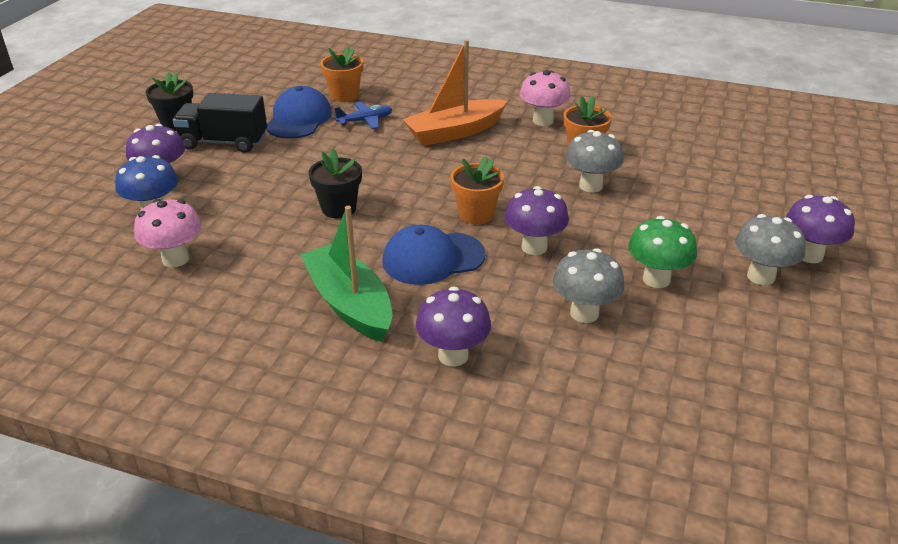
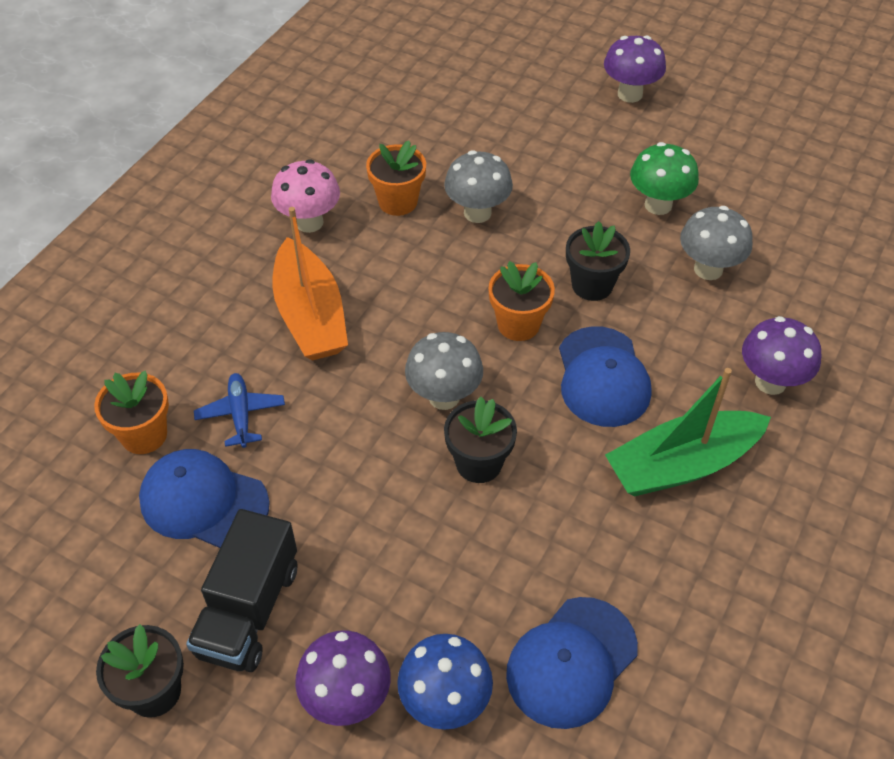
camera: 80 degrees left, 15 degrees up
pink mushroom [134,199,202,267] -> blue cap [506,597,638,729]
purple mushroom [505,186,569,255] -> black flower pot [566,221,630,301]
grey mushroom [735,214,806,285] -> grey mushroom moved to [405,332,483,410]

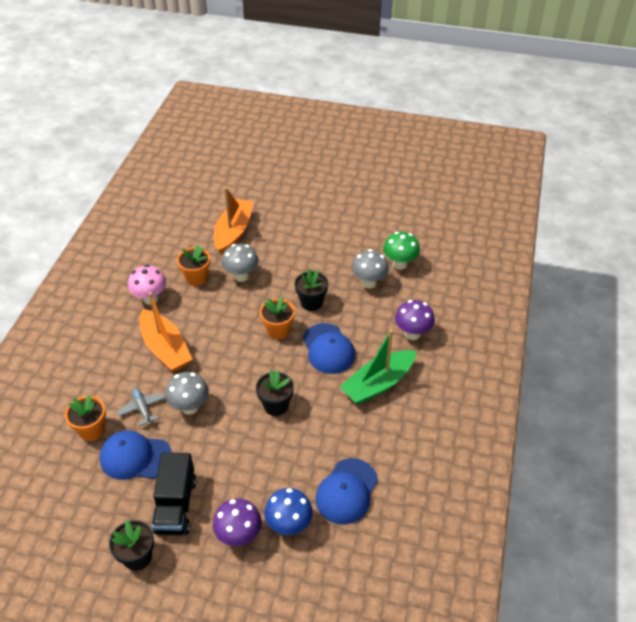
camera: 15 degrees left, 5 degrees down
blue plane [194,373,285,448] -> grey plane [117,387,166,426]
grey mushroom [405,332,483,410] -> grey mushroom moved to [165,372,209,415]
purple mushroom [604,36,666,103] -> none
green mushroom [630,142,699,215] -> green mushroom moved to [383,232,420,270]
none -> orange boat [214,187,254,255]

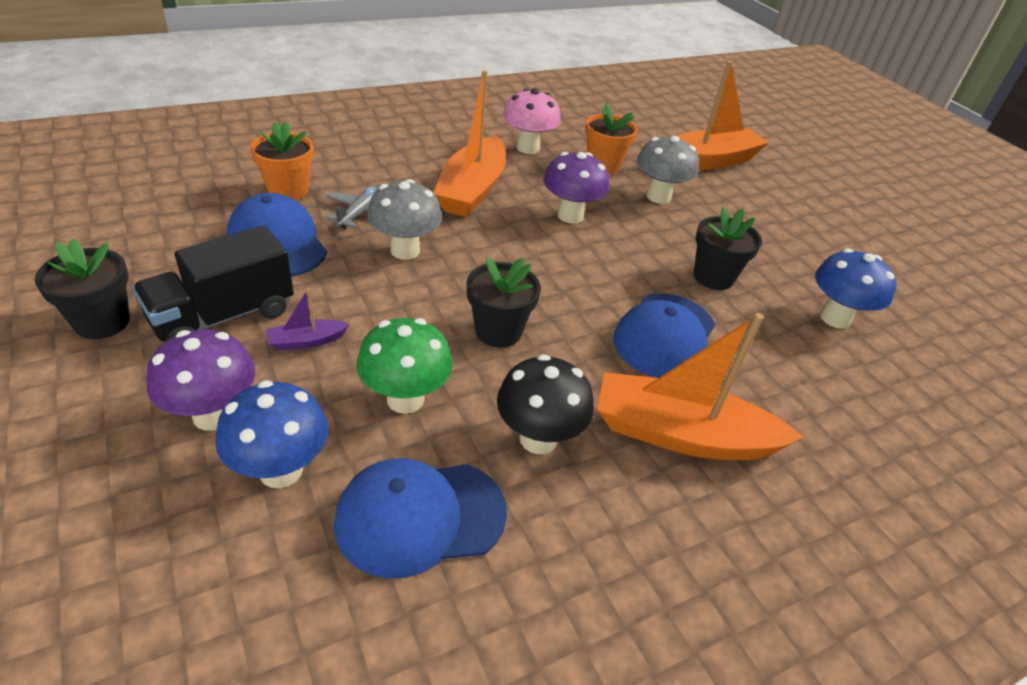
camera: 45 degrees right, 5 degrees down
orange flower pot [260,297,295,340] -> none
green boat [340,330,416,405] -> orange boat [597,313,804,460]
grey mushroom [351,249,389,289] -> blue mushroom [815,249,896,329]
green mushroom [383,232,420,270] -> green mushroom moved to [357,318,452,414]
purple mushroom [395,300,435,340] -> purple mushroom moved to [544,152,609,224]
none -> purple boat [266,288,349,351]
none -> black mushroom [497,354,594,454]

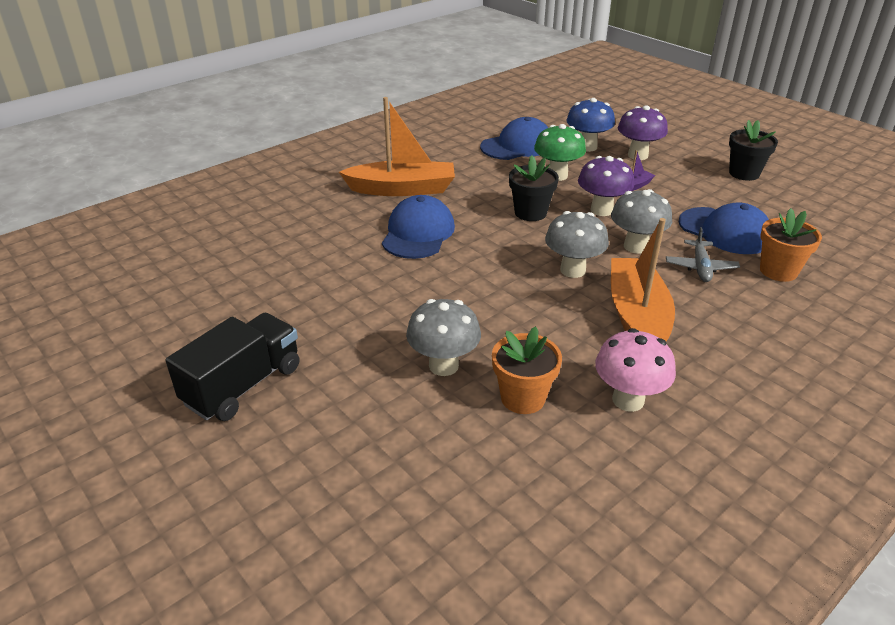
camera: 170 degrees right, 5 degrees down
black truck [132,226,294,341] -> black truck moved to [165,313,299,421]
black mushroom [497,354,594,454] -> none
purple mushroom [544,152,609,224] -> purple mushroom moved to [578,156,634,216]
orange boat [678,61,768,171] -> none
black flower pot [694,207,762,290] -> none
blue mushroom [815,249,896,329] -> none
none -> grey mushroom [545,211,609,278]

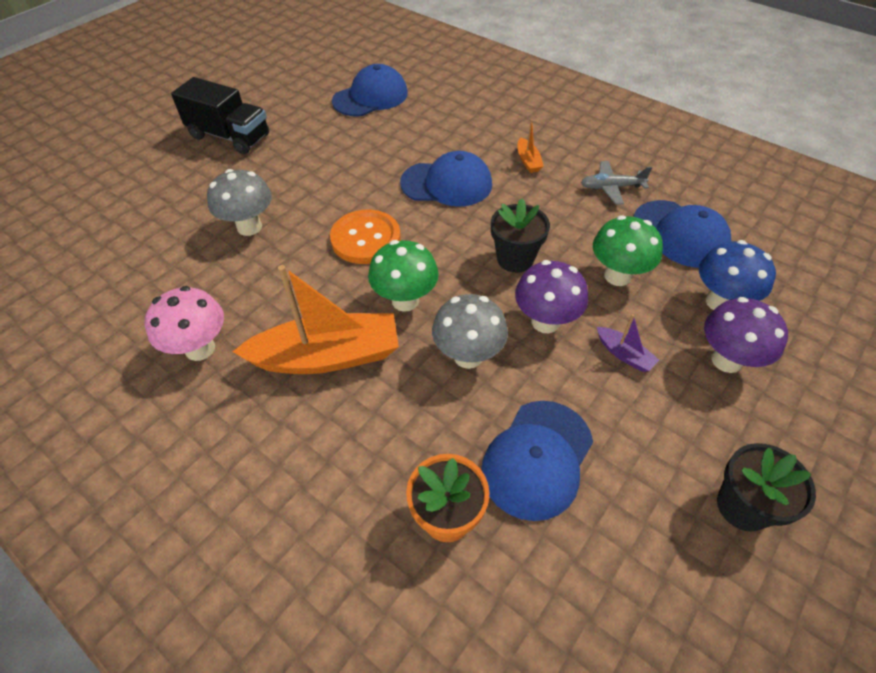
camera: 80 degrees right, 15 degrees up
orange boat [339,97,455,196] -> orange boat [517,119,544,173], size x0.43
orange flower pot [492,326,562,414] -> none
grey mushroom [545,211,609,278] -> green mushroom [368,240,439,312]
grey plane [666,227,740,282] -> grey plane moved to [581,161,652,205]
none -> orange button [330,210,401,264]
none -> blue cap [332,64,408,116]

